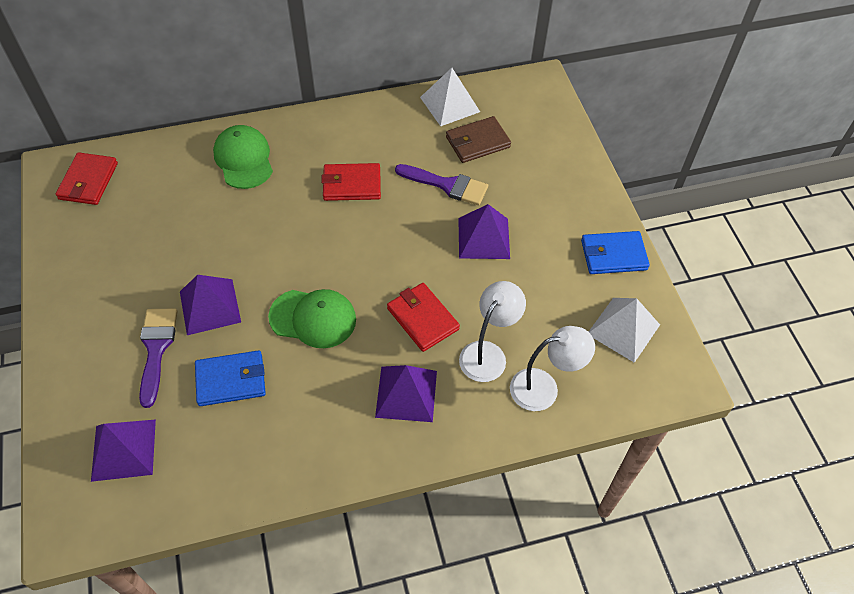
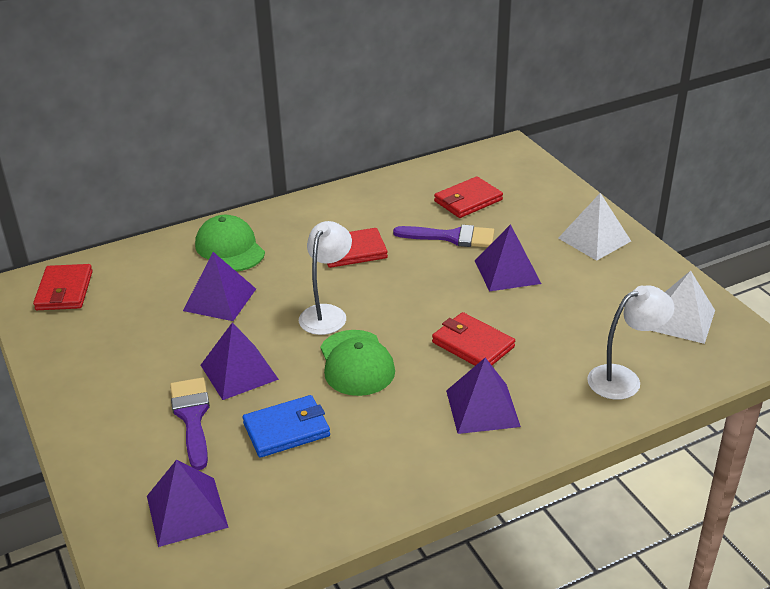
camera: 10 degrees left, 20 degrees down
green cap [268,289,356,348] -> green cap turned 75 degrees clockwise [321,330,395,396]
white pyramid [420,68,480,126] -> white pyramid moved to [558,193,631,261]
brown wallet [446,116,511,163] -> red wallet [434,176,503,218]
white lamp [459,281,526,382] -> white lamp moved to [299,221,352,335]
blue wallet [581,231,650,274] -> none
none -> purple pyramid [183,252,256,321]

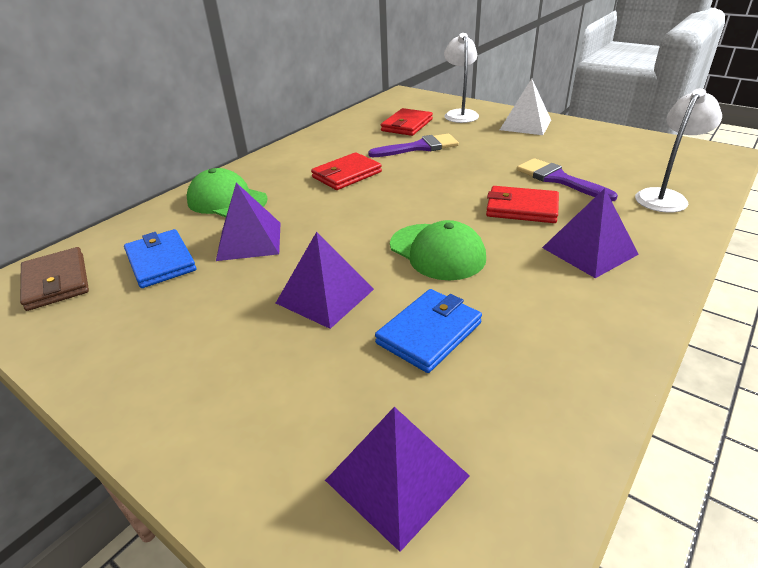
camera: 25 degrees left, 0 degrees up
red wallet [33,264,93,310] -> brown wallet [20,247,89,311]
purple brush [170,377,210,470] -> purple brush moved to [517,158,618,201]
white lamp [299,221,352,335] -> white lamp moved to [444,33,479,123]
purple pyramid [475,224,541,291] -> none
white pyramid [651,271,715,344] -> none
none -> blue wallet [124,229,196,288]

